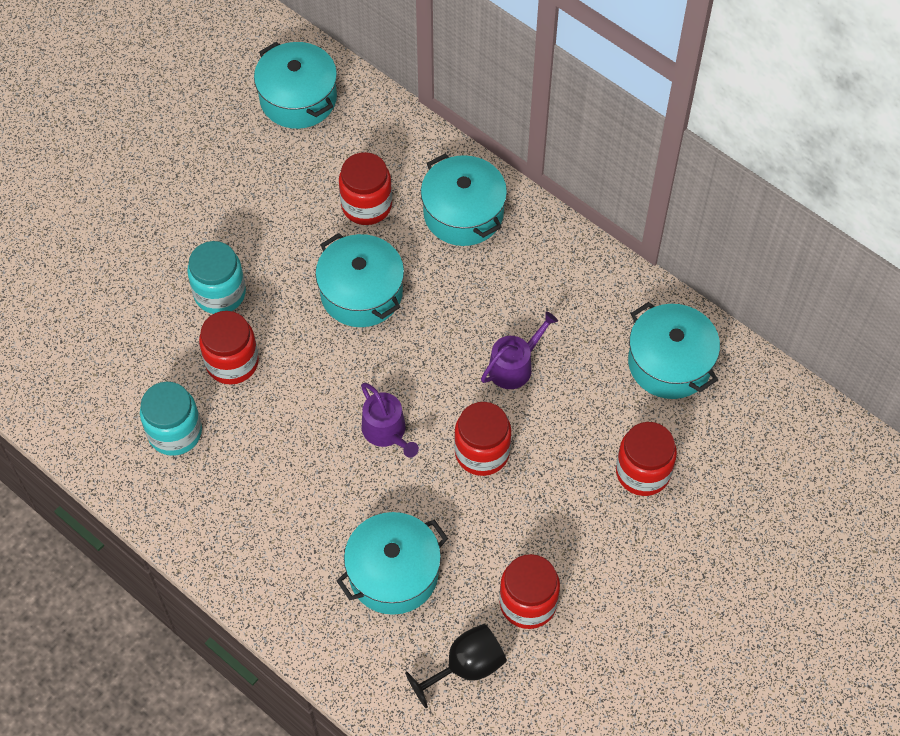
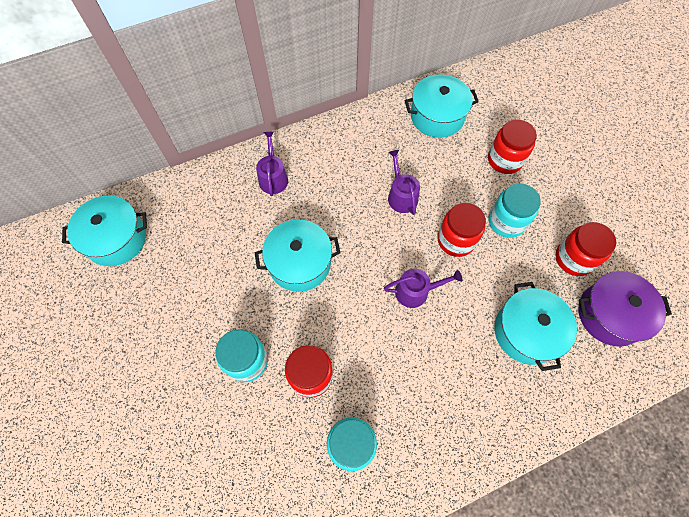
camera: 65 degrees left, 5 degrees up
red jar [339,152,392,225] -> none
black goblet [405,624,507,708] -> purple pot [578,271,672,347]
turquoise pot [421,154,507,246] -> purple watering can [256,131,288,196]
none -> turquoise jar [489,183,541,238]

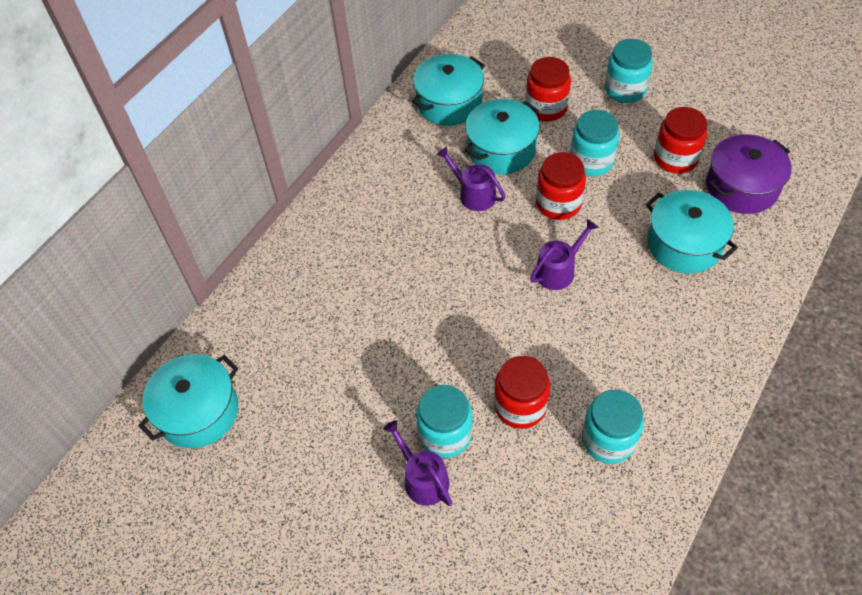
camera: 30 degrees left, 10 degrees down
turquoise pot [255,220,340,292] -> turquoise pot moved to [465,99,540,174]
purple watering can [256,131,288,196] -> purple watering can moved to [383,420,452,506]
none -> turquoise jar [605,39,653,103]

